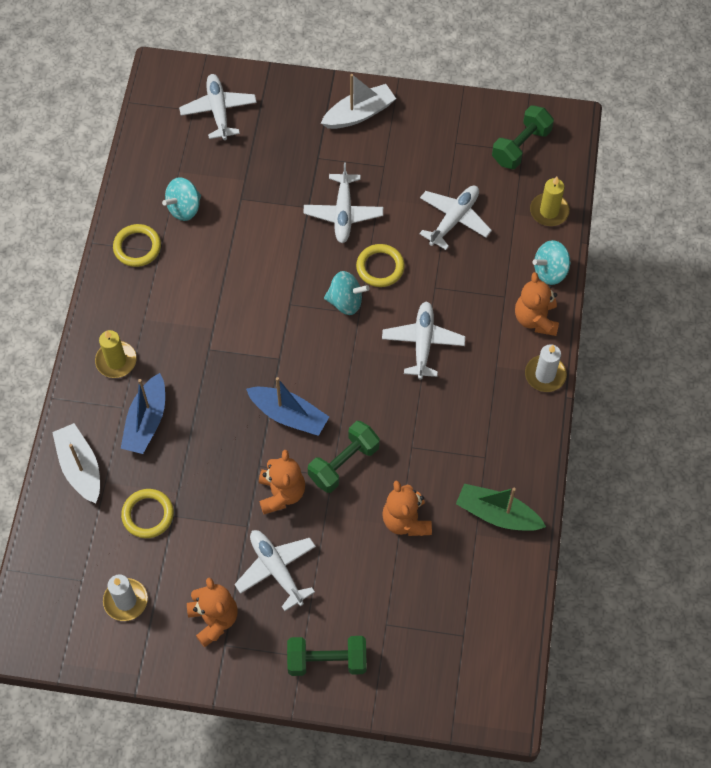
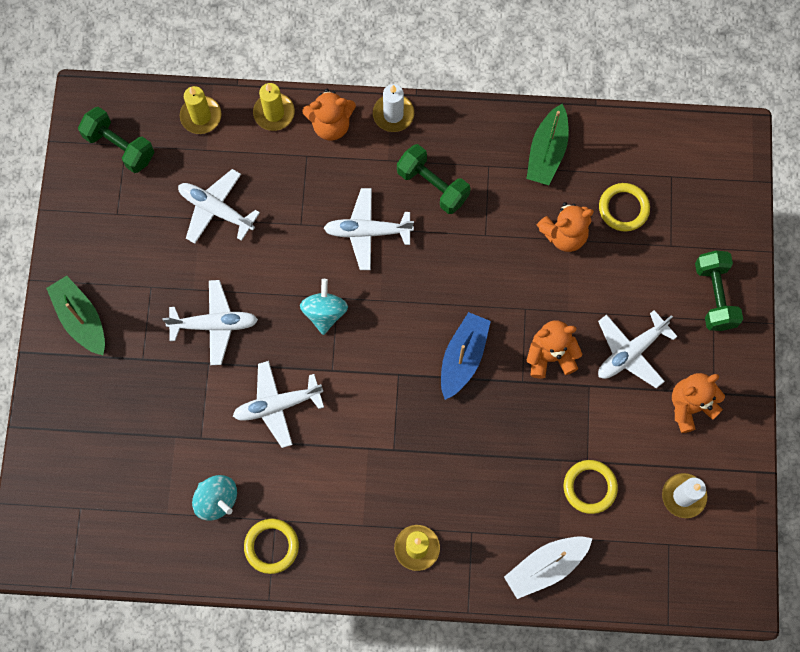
camera: 95 degrees left, 10 degrees up
blue boat [121,373,165,454] -> none
white plane [179,74,257,140] -> white plane moved to [233,361,324,448]
green dumbbell [308,421,380,493] -> green dumbbell moved to [397,144,470,214]
white boat [321,74,396,129] -> green boat [46,276,105,355]
yellow ring [356,244,405,287] -> yellow ring moved to [599,183,650,232]
turquoise spinning top [533,240,571,285] -> yellow candle [253,83,295,131]

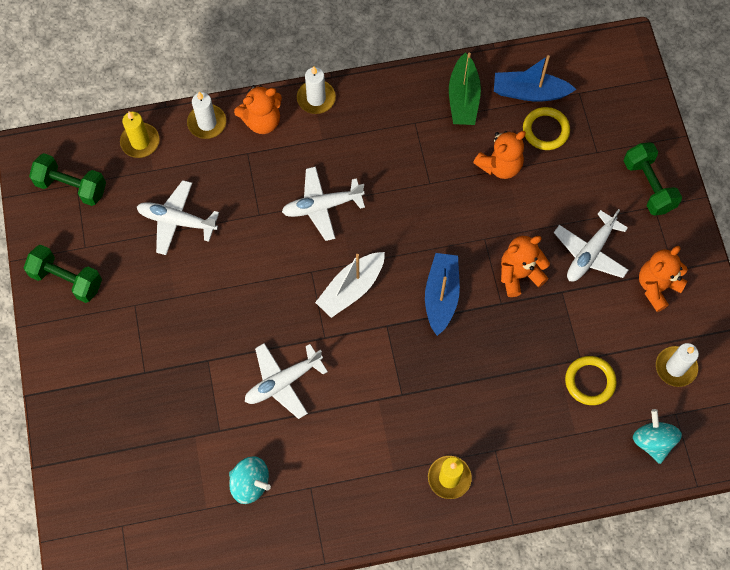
camera: 15 degrees left, 5 degrees down
green boat [46,276,105,355] -> none
white plane [163,280,258,365] -> none
yellow ring [244,519,299,574] -> none
yellow candle [253,83,295,131] -> white candle [187,92,226,139]
turquoise spinning top [300,279,348,335] -> turquoise spinning top moved to [633,409,682,464]
green dumbbell [397,144,470,214] -> green dumbbell moved to [24,245,102,303]
white boat [504,536,593,599] -> white boat moved to [315,252,385,318]
none -> blue boat [494,55,577,102]

